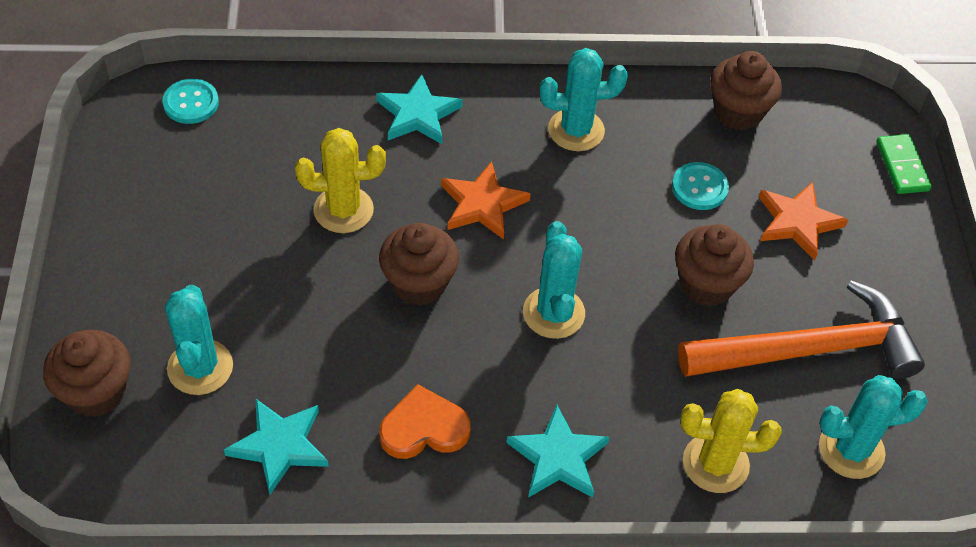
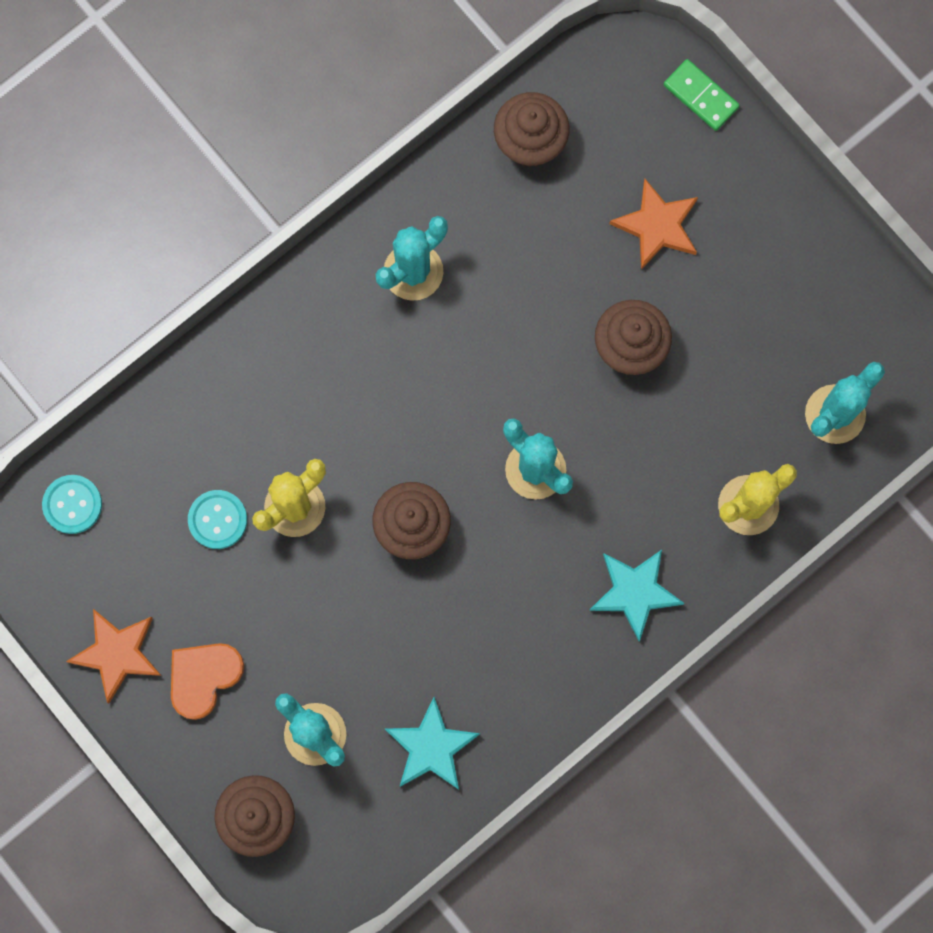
camera: 35 degrees left, 25 degrees up
turquoise star [376,74,463,144] -> none
orange heart [379,384,471,459] -> orange heart moved to [171,643,244,720]
orange star [441,161,531,240] -> orange star moved to [66,609,162,703]
turquoise button [672,162,729,210] -> turquoise button moved to [188,490,247,549]
orange hammer [678,280,925,379] -> none

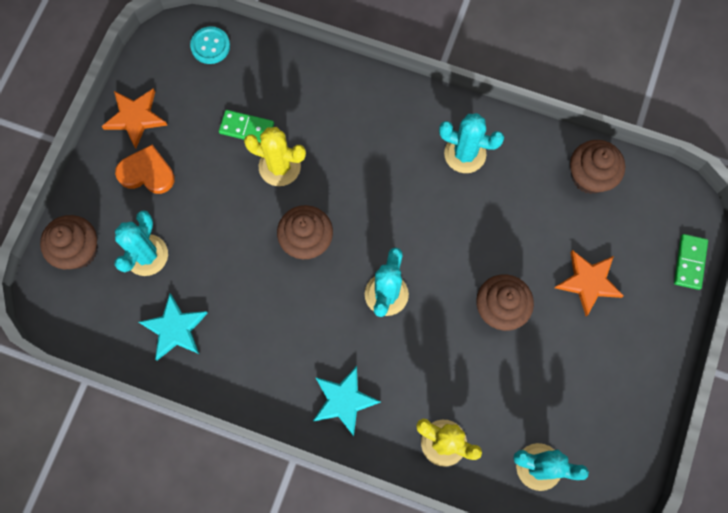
camera: 60 degrees right, 5 degrees down
turquoise button [188,490,247,549] -> green domino [219,110,274,143]

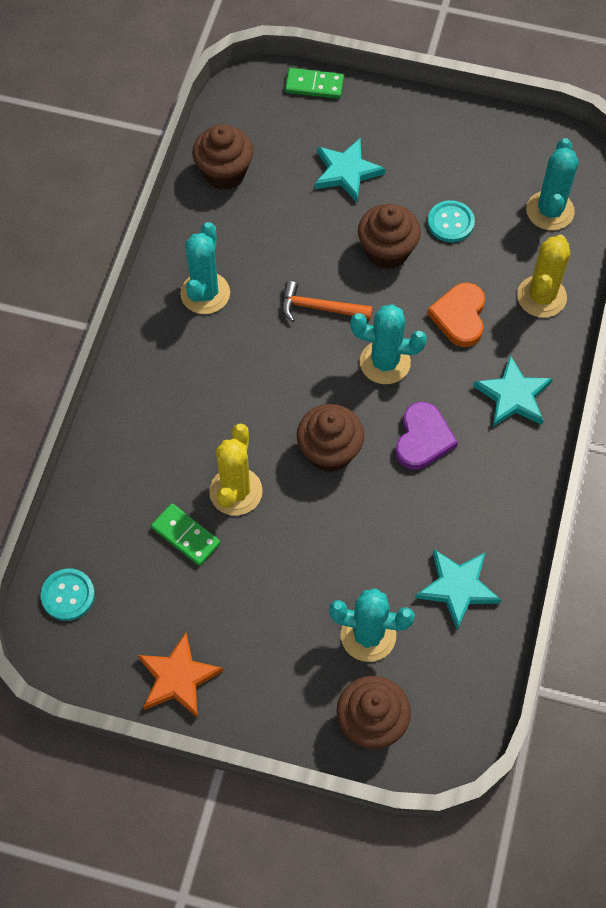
camera: 95 degrees left, 10 degrees down
orange heart [115,145,175,194] -> orange heart moved to [427,283,485,347]
green domino [219,110,274,143] -> green domino turned 60 degrees counterclockwise [151,503,221,566]
orange star [555,250,624,316] -> turquoise star [315,138,386,202]
none -> orange hammer [282,281,372,322]
none -> purple heart [396,402,458,470]
none -> turquoise button [428,200,475,242]

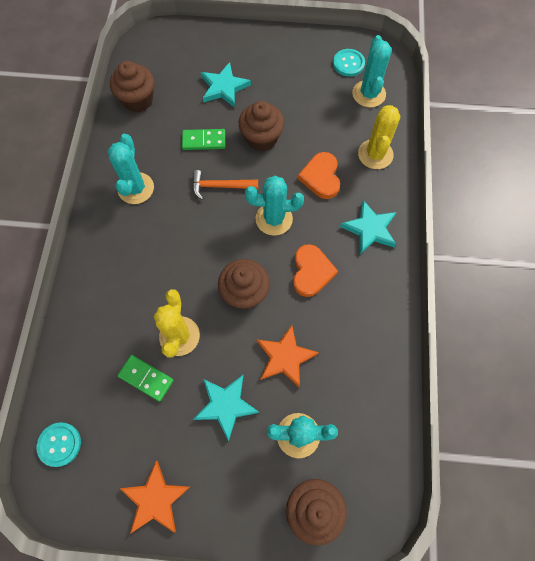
camera: 10 degrees left, 5 degrees up
green domino [285,68,344,99] -> green domino moved to [182,129,225,150]
purple heart [396,402,458,470] -> orange heart [293,244,338,297]
turquoise star [415,549,501,629] -> turquoise star moved to [193,375,259,441]
turquoise button [428,200,475,242] -> turquoise button moved to [333,49,365,77]
none -> orange star [257,325,319,388]

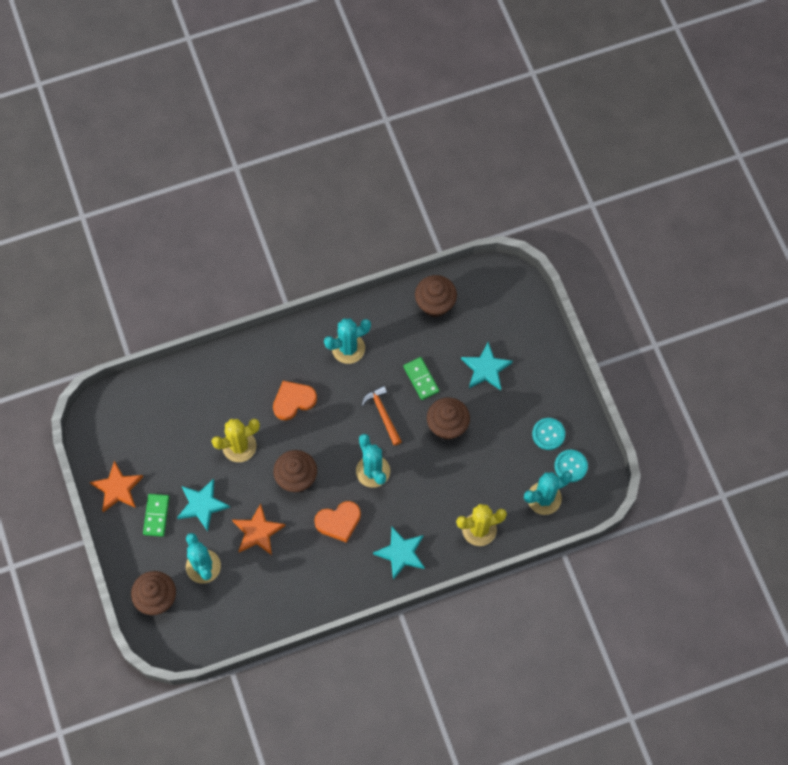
camera: 65 degrees right, 0 degrees up
turquoise button [37,423,81,467] -> turquoise button moved to [532,418,565,450]
green domino [118,355,174,402] -> green domino moved to [143,494,169,537]
orange heart [298,152,340,199] -> orange heart moved to [273,381,317,420]

